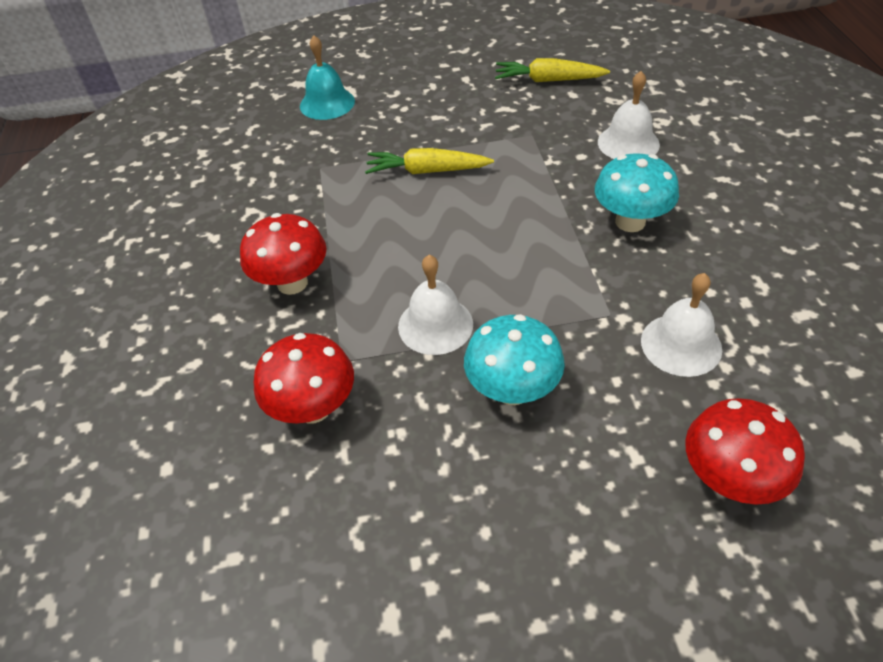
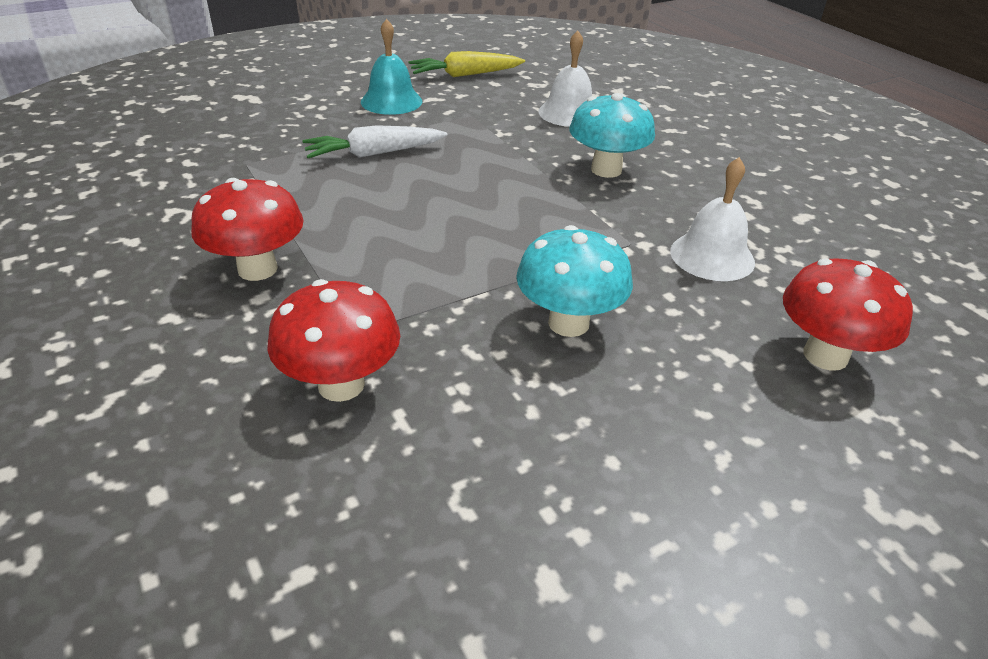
camera: 25 degrees left, 10 degrees down
turquoise bell [300,35,355,120] -> turquoise bell moved to [361,19,422,115]
yellow carrot [365,148,494,174] -> white carrot [302,125,447,158]
white bell [398,255,473,355] -> none

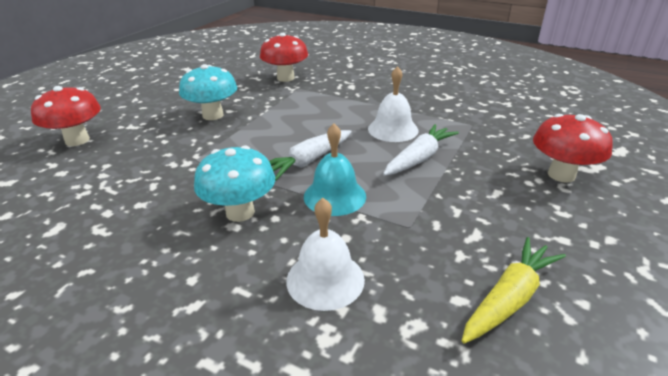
camera: 150 degrees right, 5 degrees down
red mushroom [191,178,304,281] -> red mushroom moved to [533,114,613,183]
turquoise bell [361,19,422,115] -> turquoise bell moved to [304,123,366,216]
white bell [670,157,755,281] -> white bell moved to [368,66,418,142]
none -> white carrot [269,130,352,181]

